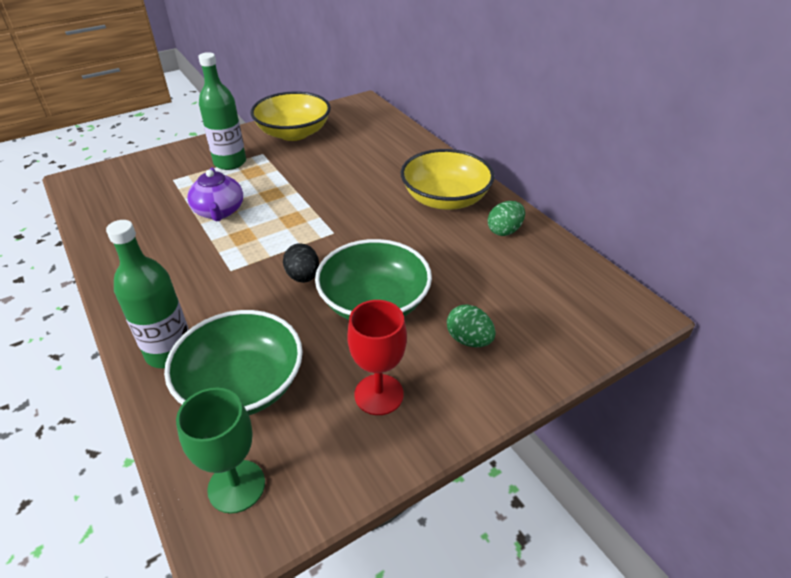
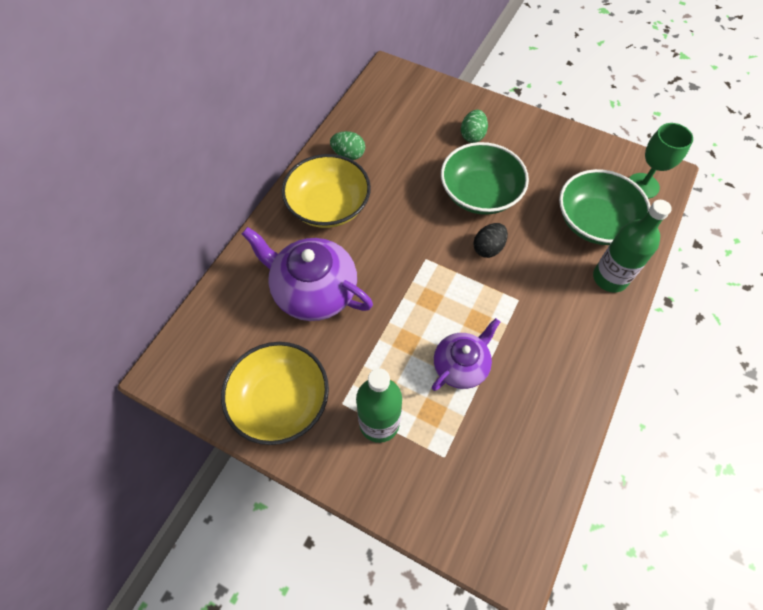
camera: 120 degrees left, 20 degrees up
red goblet [347,300,407,415] -> none
none -> purple teapot [242,227,373,321]

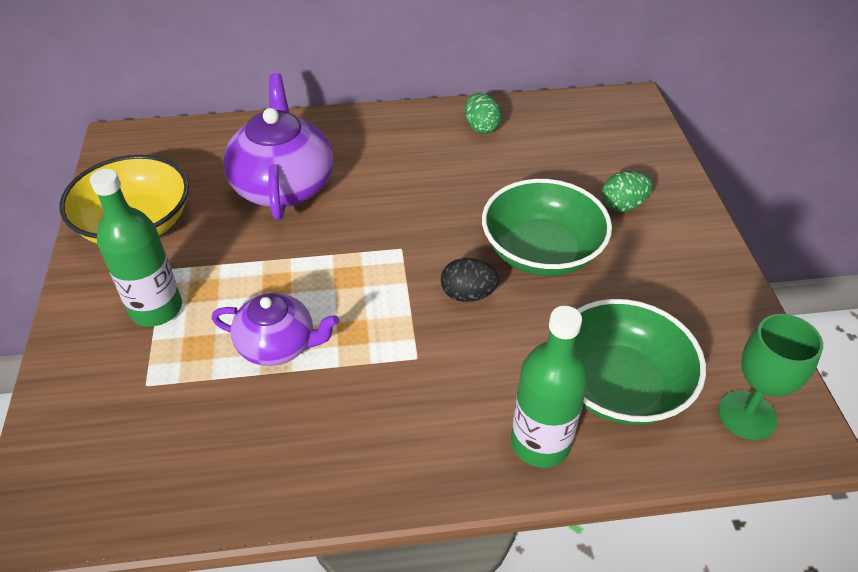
camera: 55 degrees right, 15 degrees down
yellow bowl [282,154,371,228] -> none

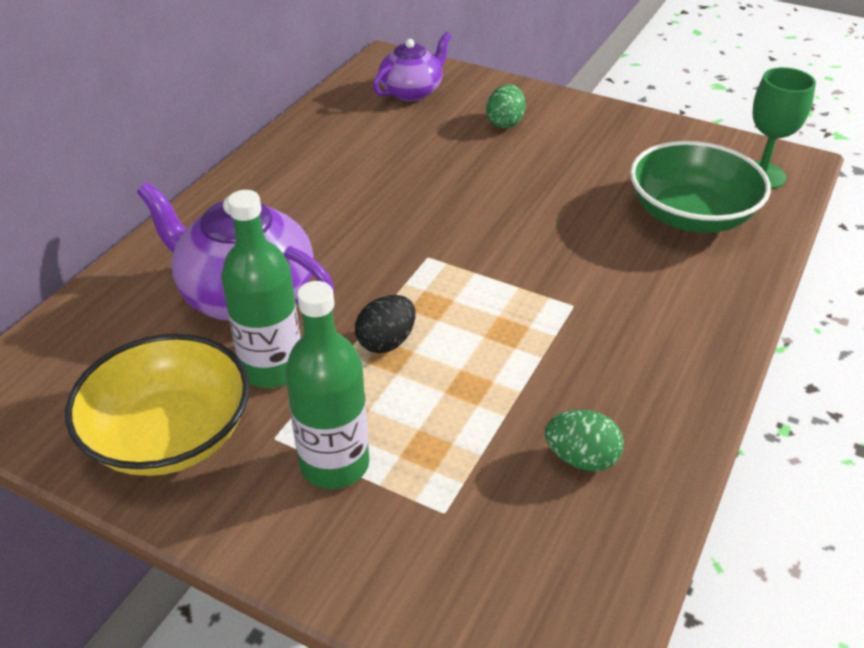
camera: 55 degrees left, 5 degrees down
purple teapot [212,293,339,366] -> purple teapot moved to [373,32,452,101]
black egg [441,258,499,302] -> black egg moved to [355,295,415,353]
green egg [465,93,502,134] -> green egg moved to [545,410,624,471]
green bowl [482,179,612,276] -> none
green bottle [511,306,589,468] -> green bottle moved to [221,190,301,388]

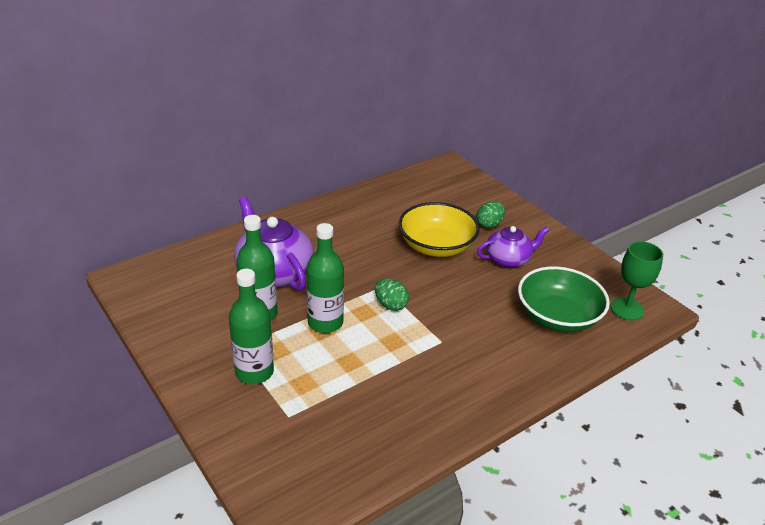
camera: 25 degrees right, 5 degrees down
yellow bowl [65,334,250,476] -> yellow bowl moved to [399,202,480,257]
black egg [355,295,415,353] -> green bottle [306,223,344,333]
purple teapot [373,32,452,101] -> purple teapot moved to [477,226,549,268]
green egg [545,410,624,471] -> green egg moved to [375,279,409,311]

